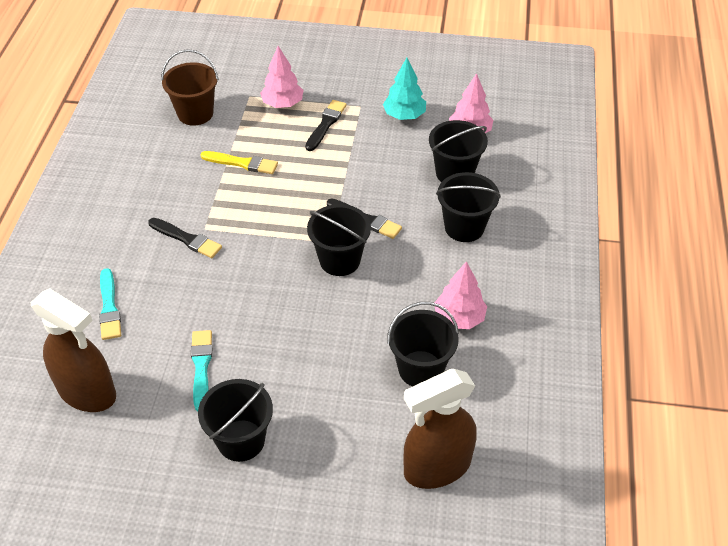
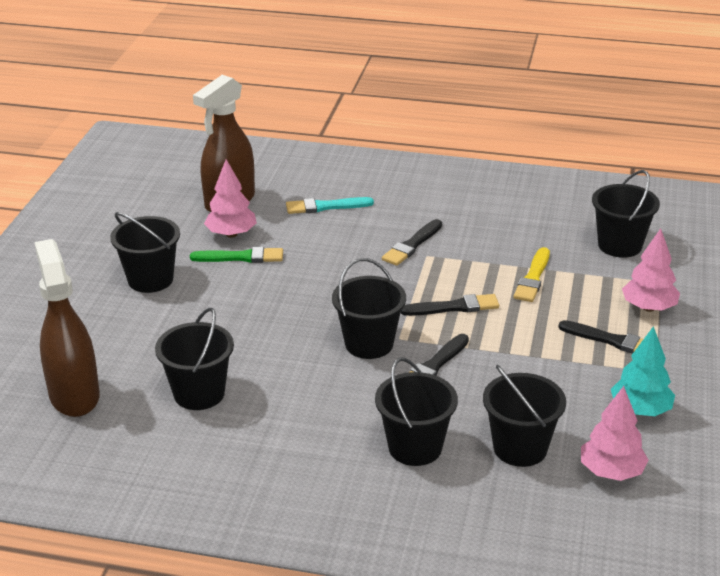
camera: 95 degrees right, 15 degrees down
brown bucket [161,49,219,126] -> black bucket [592,170,660,258]
turquoise brush [191,330,212,411] -> green brush [190,247,283,263]
pink tree [435,261,487,329] -> pink tree moved to [204,159,257,238]
none -> black brush [401,294,499,316]

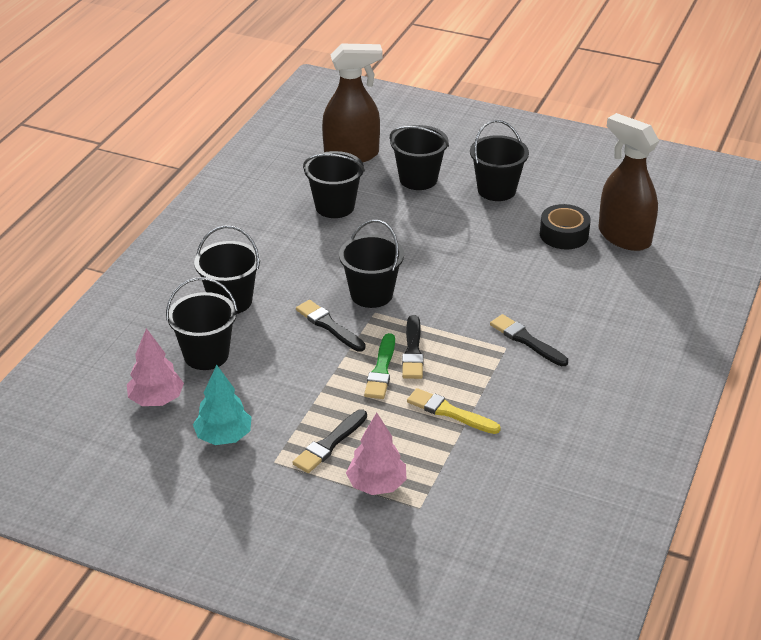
camera: 100 degrees right, 5 degrees up
green brush [190,247,283,263] -> green brush moved to [364,333,395,399]
pink tree [204,159,257,238] -> black tape [540,204,591,249]
turquoise brush [286,197,374,214] -> none
black bucket [592,170,660,258] -> black bucket moved to [390,125,449,190]

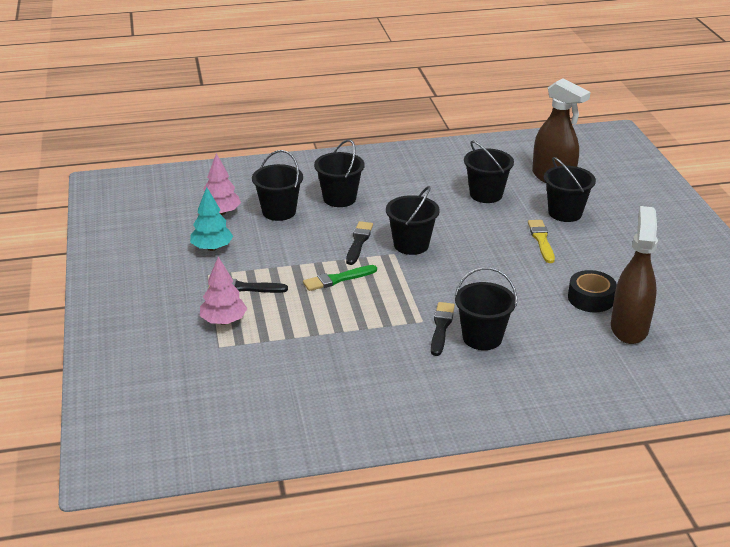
camera: 55 degrees right, 5 degrees down
black brush [402,315,424,379] -> none
yellow brush [407,388,501,434] -> yellow brush moved to [528,220,555,263]
black bucket [470,120,529,201] -> black bucket moved to [454,267,517,350]

